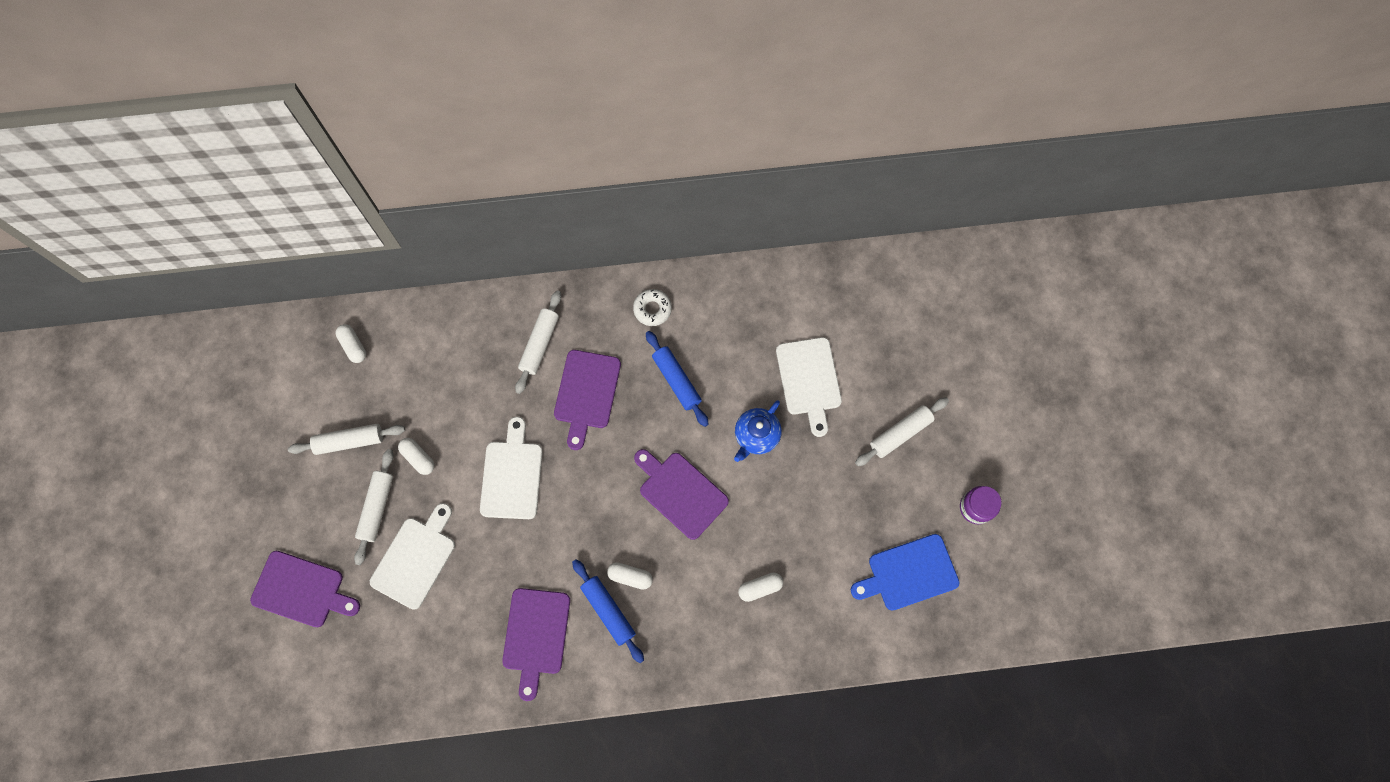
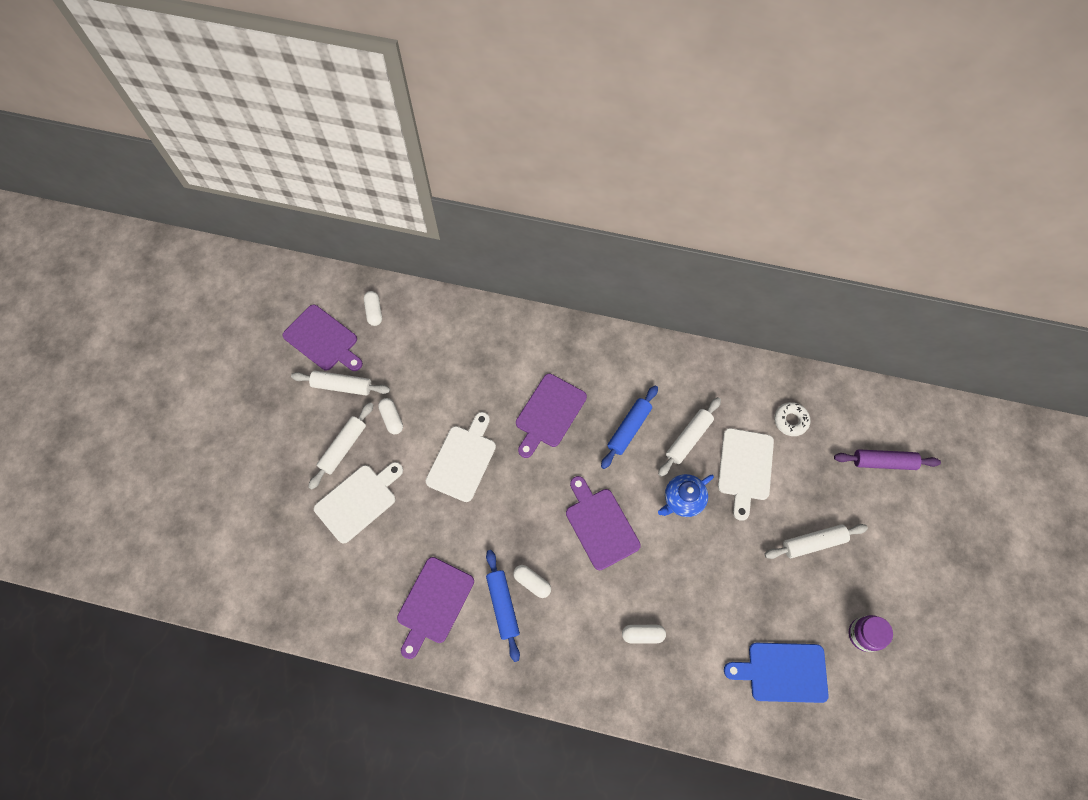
camera: 20 degrees right, 5 degrees down
purple cutting board [250,551,360,627] -> purple cutting board moved to [283,305,363,371]
white rolling pin [515,291,561,394] -> white rolling pin moved to [658,397,721,477]
white donut [633,289,672,326] -> white donut moved to [774,402,810,436]
blue rolling pin [646,331,709,427] -> blue rolling pin turned 45 degrees clockwise [601,385,658,469]
none -> purple rolling pin [834,449,941,470]

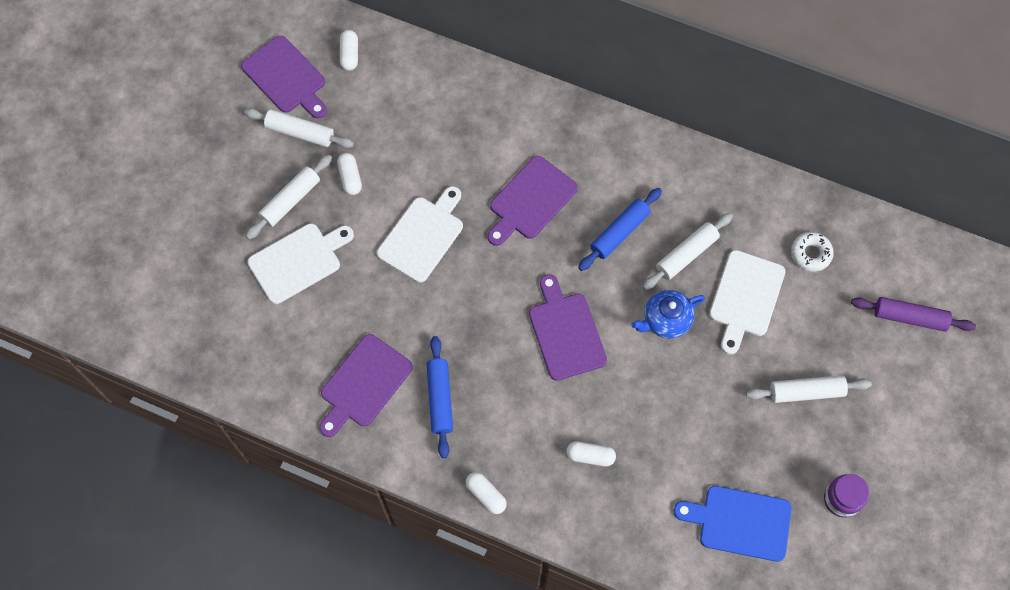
camera: 10 degrees right, 0 degrees up
white capsule [513,565,551,598] -> white capsule moved to [466,472,507,514]

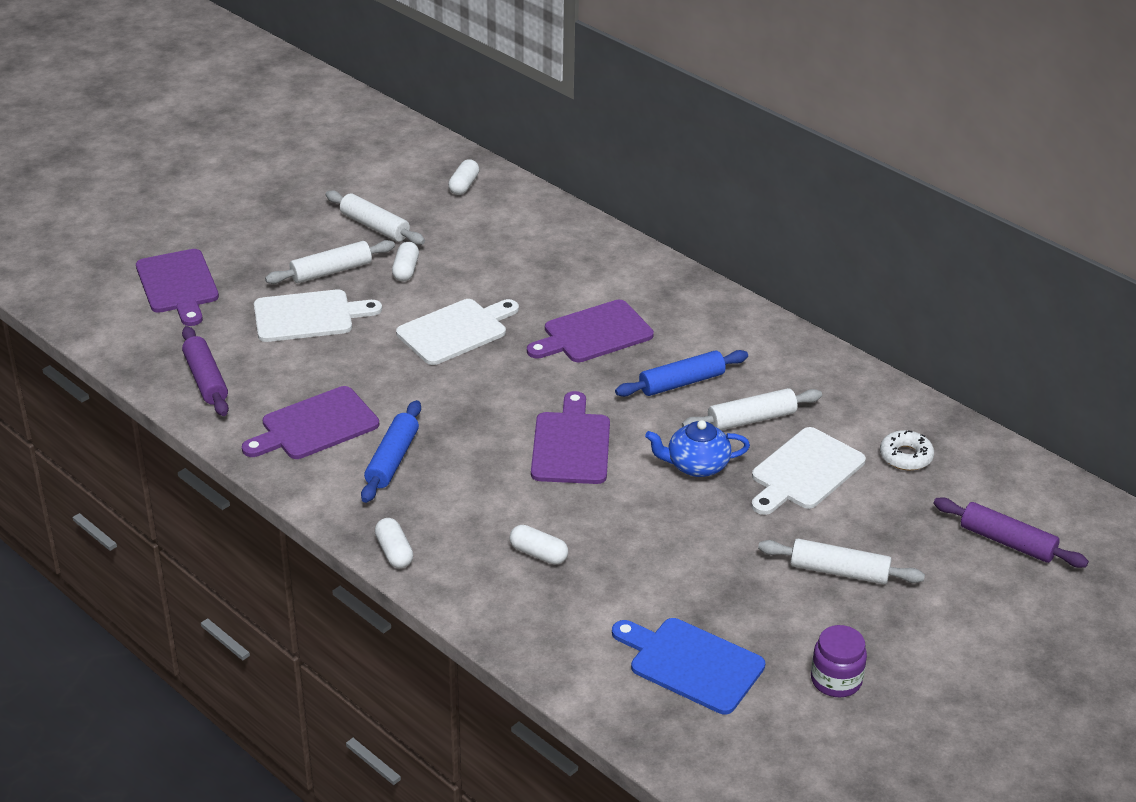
camera: 20 degrees right, 30 degrees down
purple cutting board [241,36,327,119] -> purple cutting board moved to [136,249,219,326]
none -> purple rolling pin [182,326,229,416]

